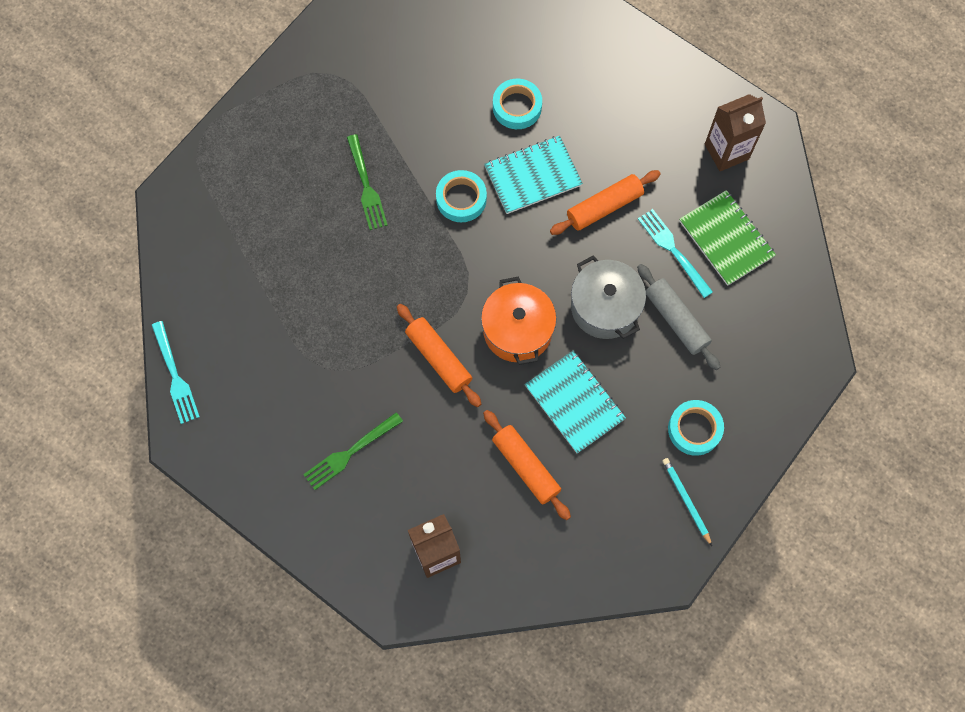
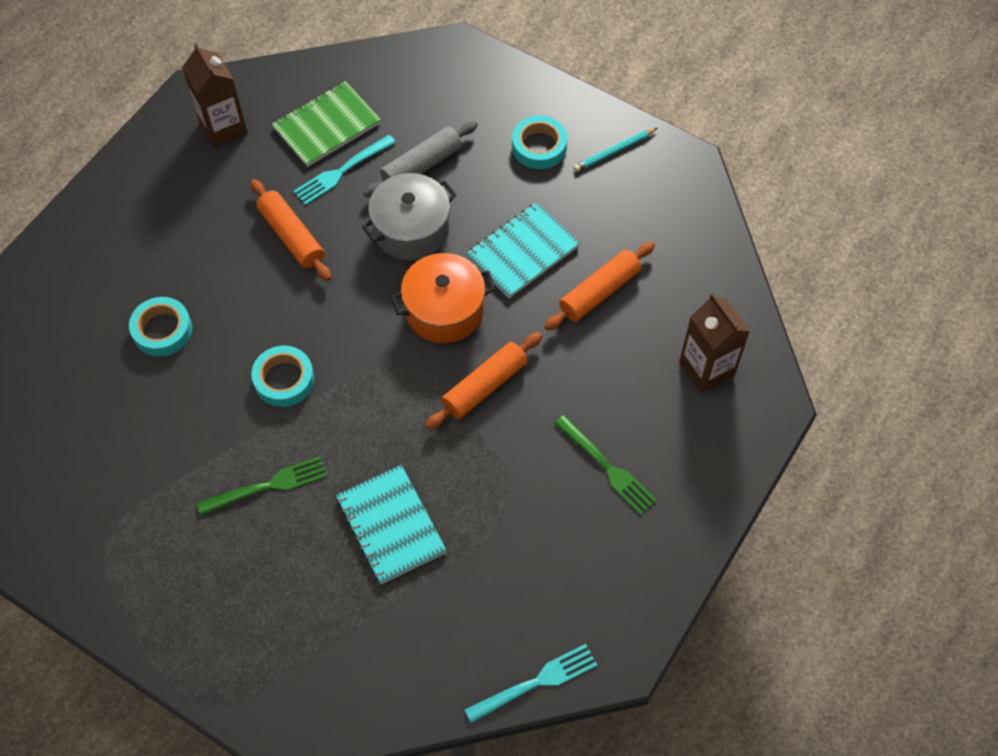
camera: 95 degrees left, 10 degrees down
turquoise notebook [484,136,583,214] -> turquoise notebook moved to [336,465,447,584]

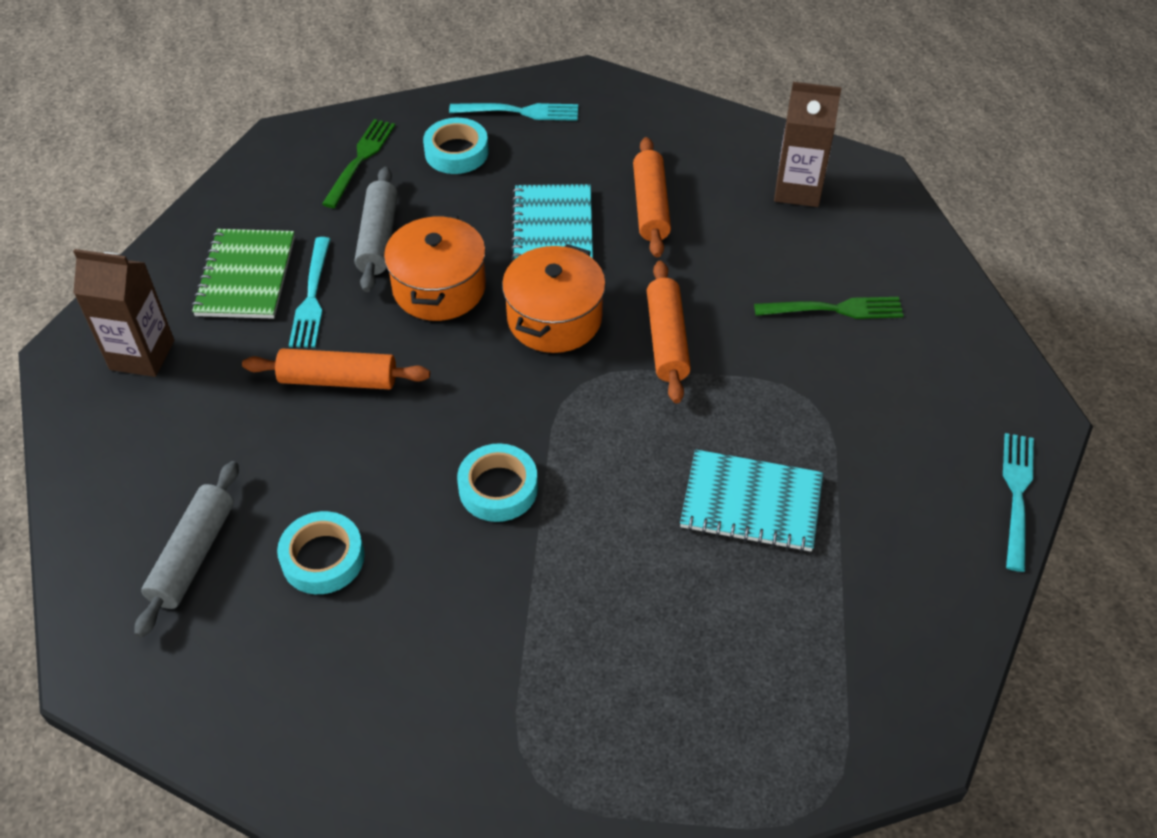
camera: 50 degrees left, 10 degrees down
green fork [197,456,327,515] -> green fork moved to [322,119,395,208]
grey pot [362,173,457,261] -> orange pot [384,214,486,321]
turquoise pencil [574,128,657,172] -> turquoise fork [449,103,578,121]
none -> grey rolling pin [135,461,239,638]

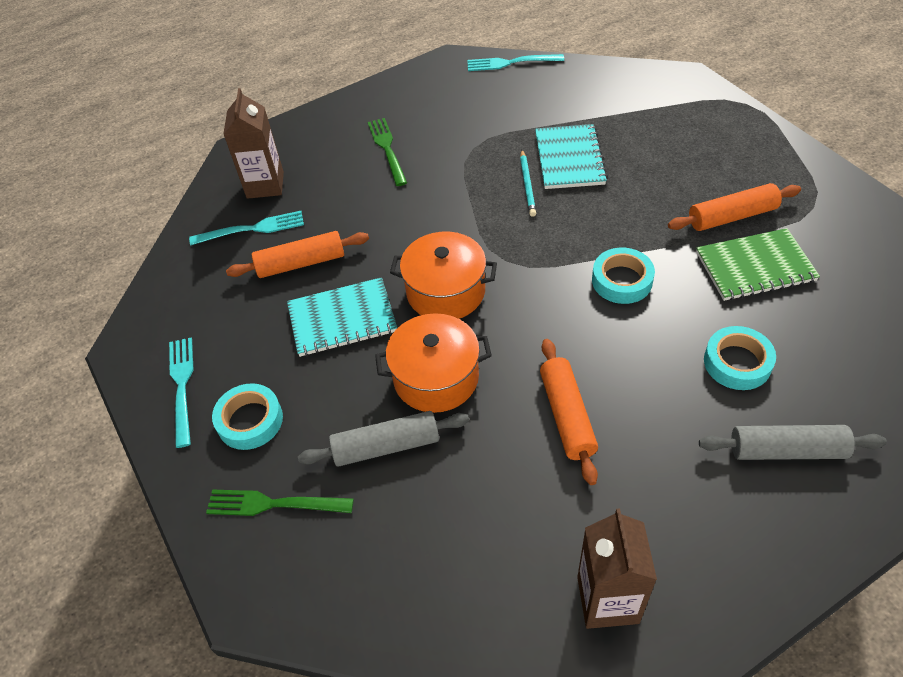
camera: 100 degrees left, 0 degrees up
green notebook [192,229,295,319] -> green notebook moved to [696,228,820,301]
turquoise fork [289,237,330,348] -> turquoise fork moved to [189,211,304,245]
orange rolling pin [647,261,691,403] -> orange rolling pin moved to [668,183,801,231]
none -> turquoise pencil [520,150,536,217]

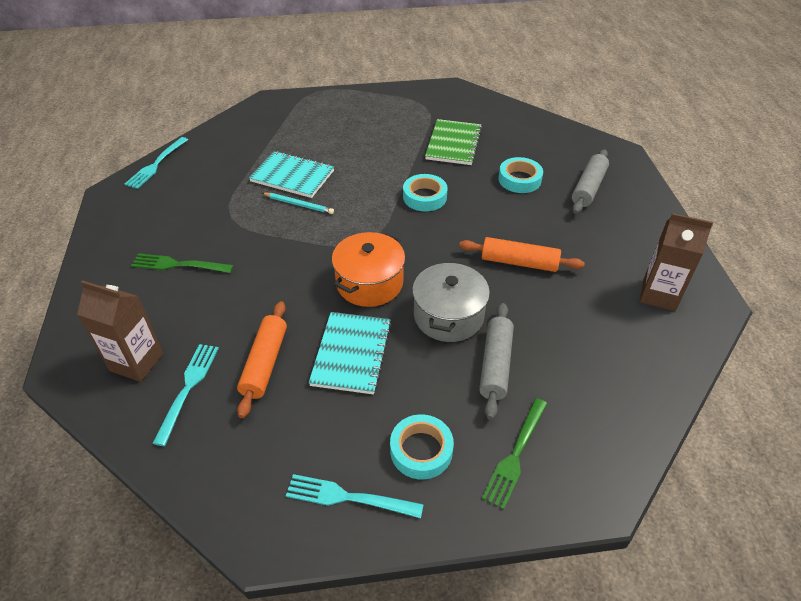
camera: 70 degrees left, 5 degrees down
orange pot [375,313,492,413] -> grey pot [412,261,490,342]
orange rolling pin [668,183,801,231] -> none

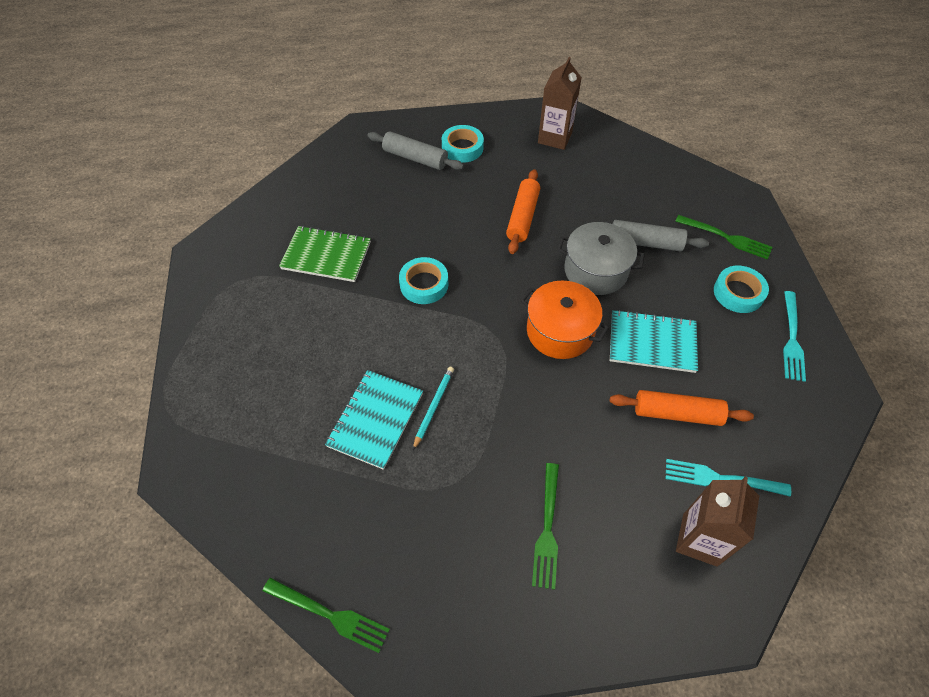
camera: 90 degrees left, 10 degrees up
turquoise fork [124,137,188,189] -> green fork [263,578,390,653]
turquoise tape [498,157,543,193] -> turquoise tape moved to [442,125,484,163]

